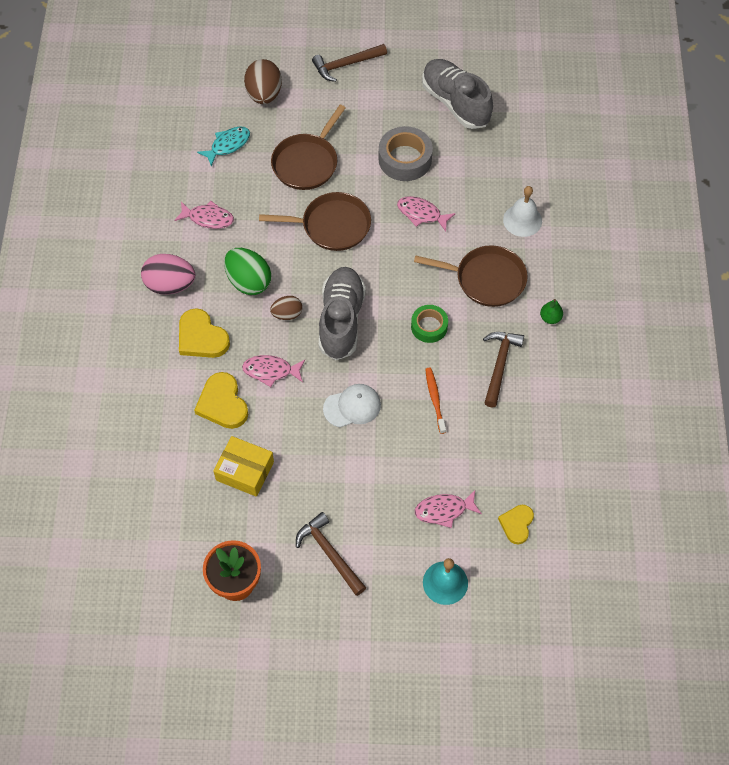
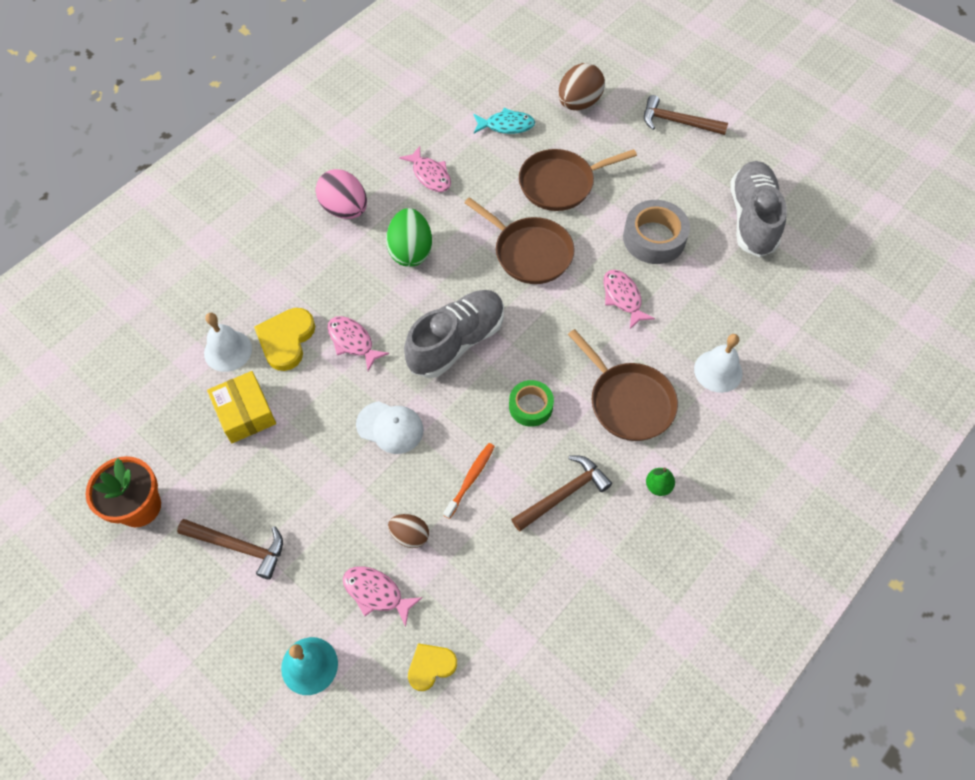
camera: 40 degrees right, 0 degrees up
yellow heart [179,308,230,358] -> none
brown egg [270,296,302,320] -> brown egg moved to [388,514,429,548]
brown hammer [296,512,366,596] -> brown hammer turned 105 degrees clockwise [177,519,283,580]
none -> white bell [204,313,252,372]

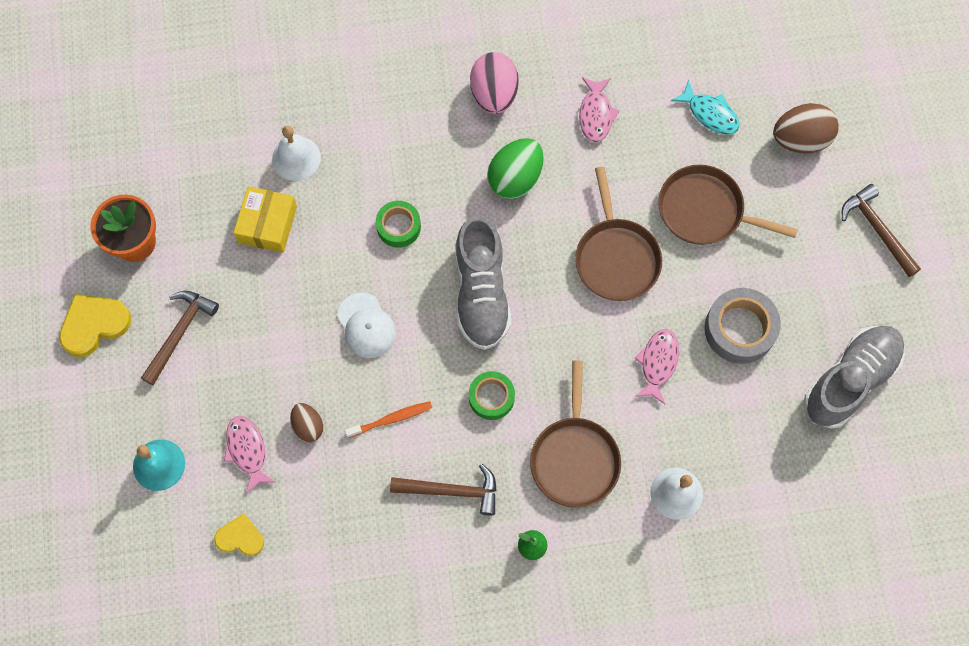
camera: 40 degrees right, 10 degrees up
brown hammer [177,519,283,580] -> brown hammer turned 120 degrees counterclockwise [141,291,219,385]
yellow heart [254,308,315,371] -> yellow heart moved to [59,294,131,357]
pink fish [327,316,389,371] -> green tape [376,201,421,248]
grey shoe [404,290,504,378] -> grey shoe turned 90 degrees clockwise [455,215,511,350]

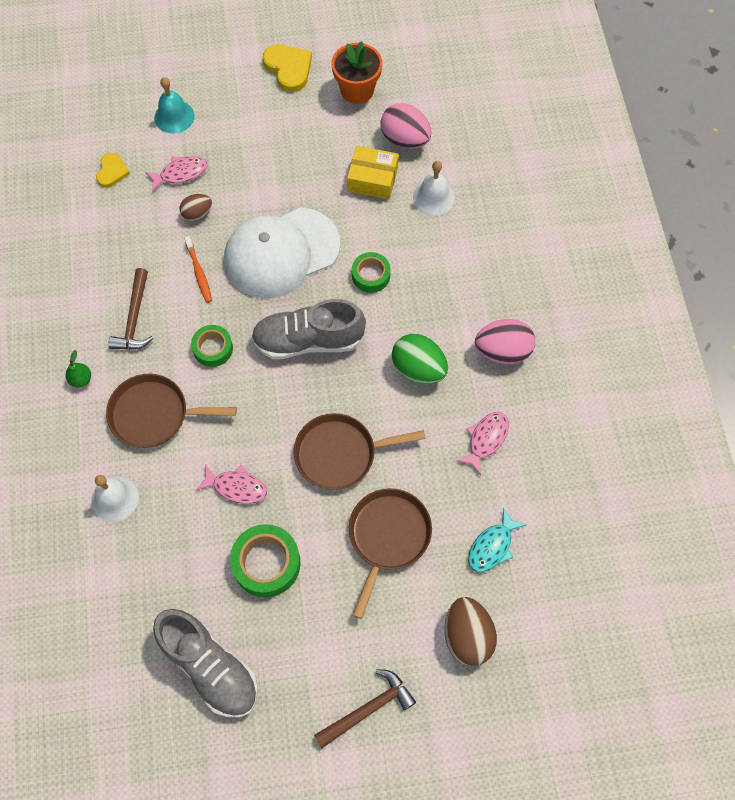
camera: 90 degrees right, 5 degrees down
brown hammer [141,291,219,385] -> none
white cap [337,293,396,358] -> white cap [224,208,340,299], size x2.03
pink fish [579,77,620,143] -> pink fish turned 120 degrees clockwise [457,412,509,475]
grey tape [704,288,781,364] -> green tape [230,524,301,597]
none -> pink egg [380,103,431,149]

